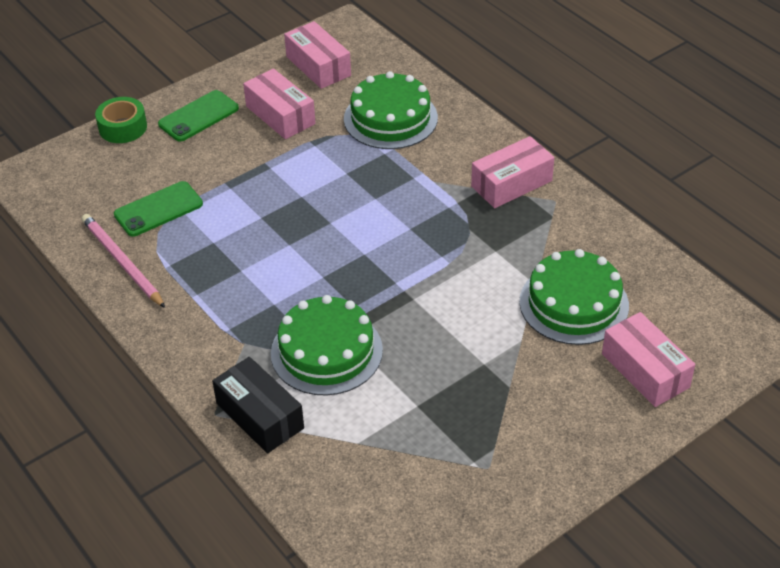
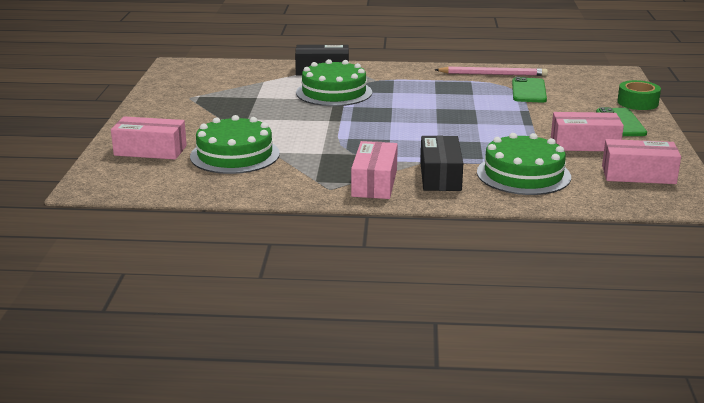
camera: 130 degrees right, 20 degrees down
none -> black box [420,136,463,191]

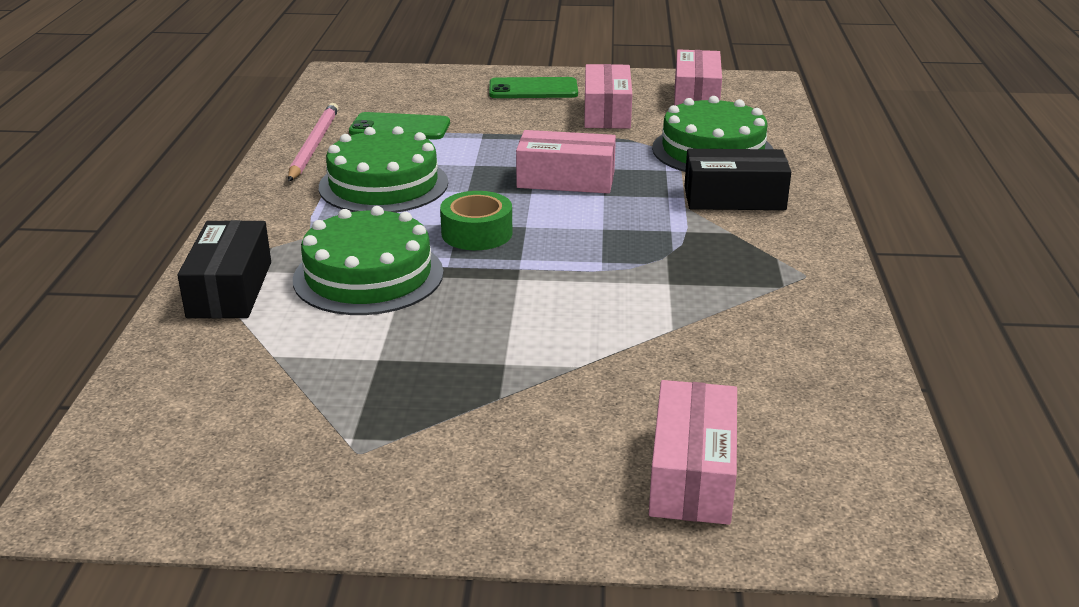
camera: 90 degrees left, 5 degrees up
green cake [190,115,280,174] -> green cake moved to [319,126,448,213]
pink box [351,141,398,199] -> pink box moved to [516,130,616,194]
green tape [617,80,661,110] -> green tape moved to [440,191,513,250]

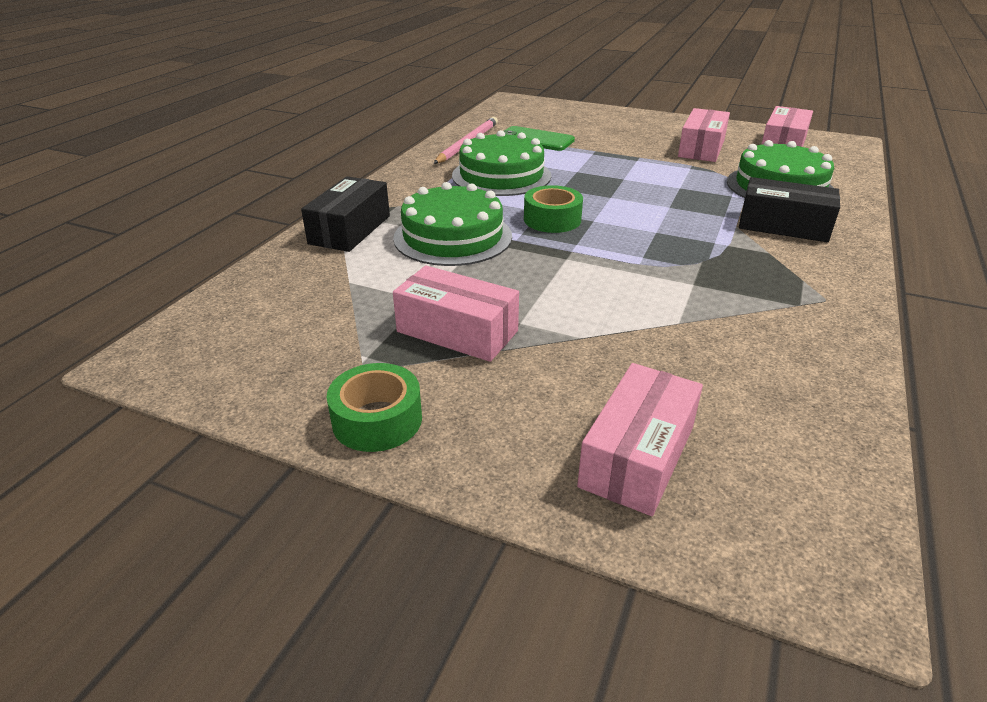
camera: 20 degrees right, 5 degrees up
green phone [489,77,578,98] -> none
pink box [516,130,616,194] -> pink box moved to [393,266,519,362]
none -> green tape [327,363,422,452]

